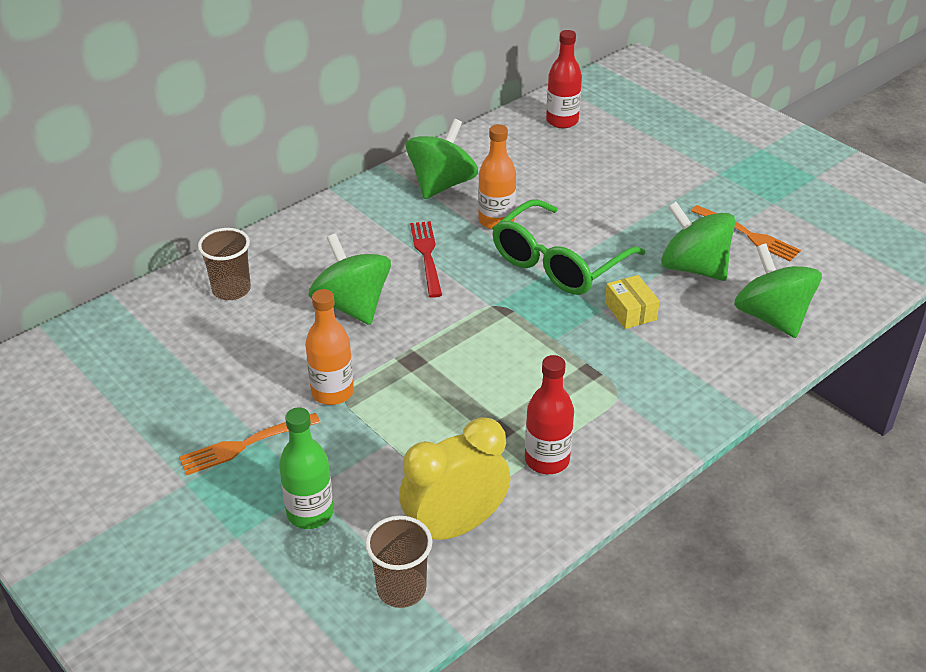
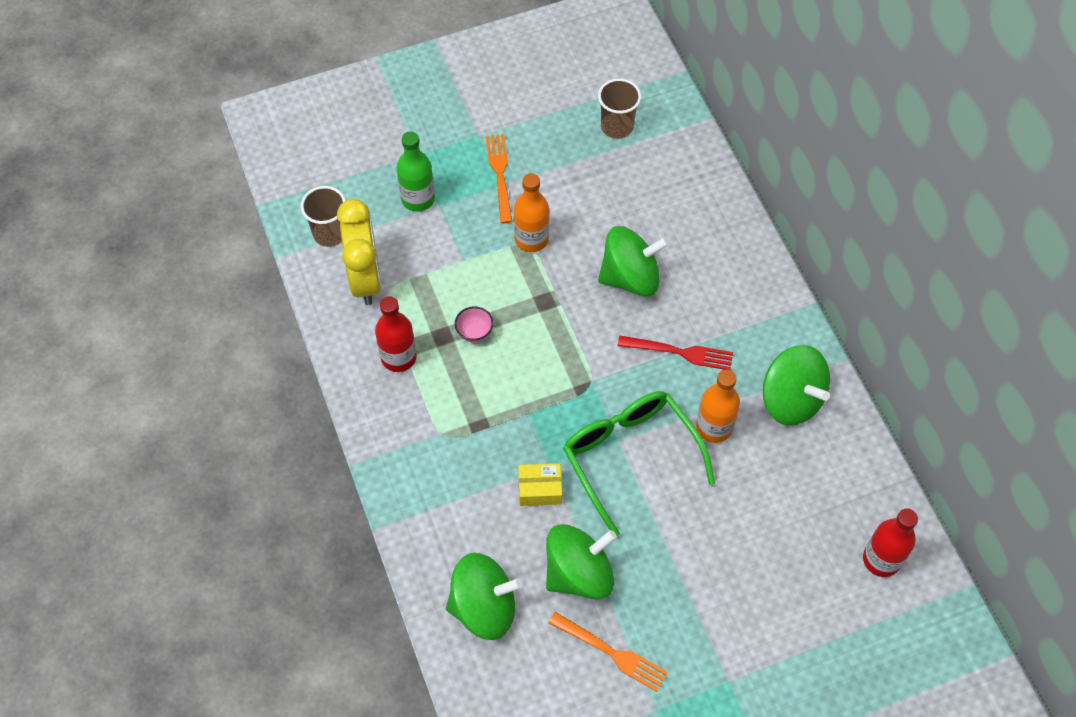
camera: 110 degrees right, 20 degrees up
brown cup [198,228,251,300] -> brown cup moved to [598,78,641,139]
orange fork [691,205,801,261] -> orange fork turned 120 degrees counterclockwise [549,612,668,692]
none -> pink bowl [455,306,493,343]

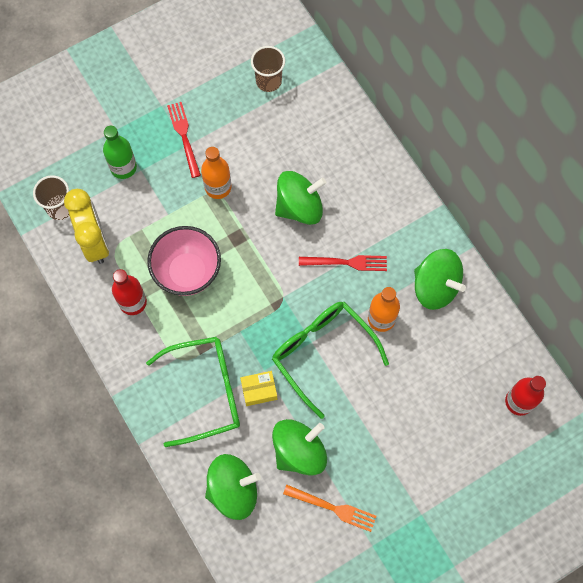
camera: 10 degrees left, 10 degrees up
pink bowl [455,306,493,343] -> pink bowl [147,226,221,296], size x2.38
orange fork [486,134,512,224] -> red fork [167,102,201,178]
none -> green glasses [146,337,240,447]

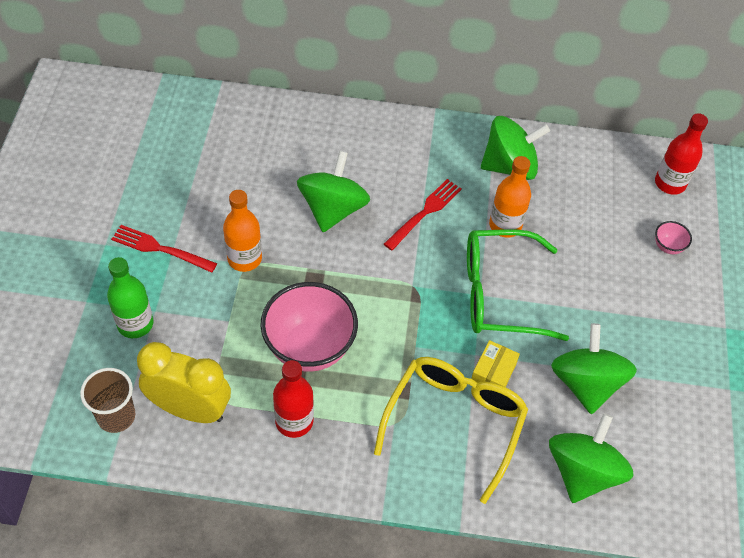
camera: 55 degrees left, 15 degrees down
green glasses [146,337,240,447] -> yellow glasses [374,357,528,504]
brown cup [251,46,285,92] -> none
orange fork [283,485,377,532] -> none
none -> pink bowl [655,221,692,254]

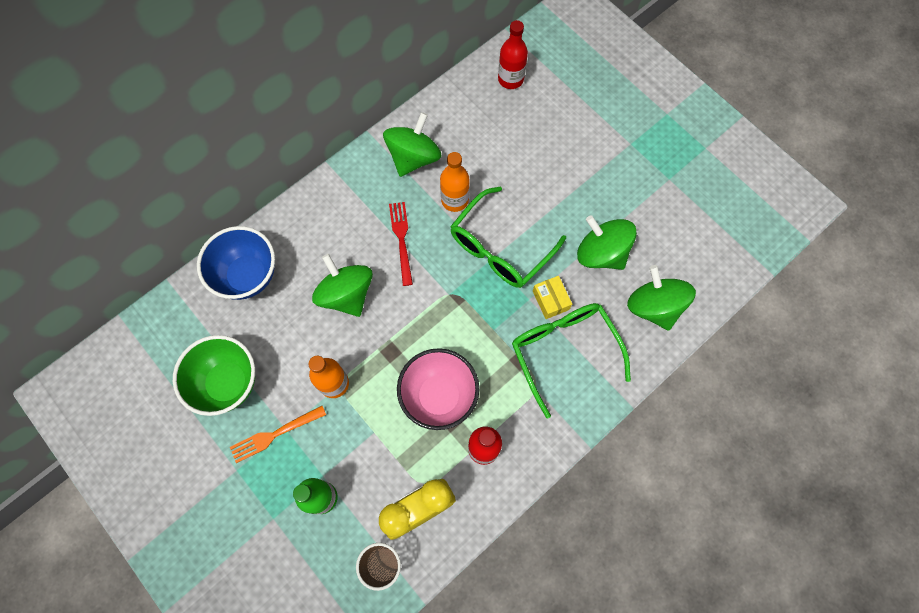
camera: 45 degrees left, 15 degrees up
red fork [111,225,217,273] -> orange fork [230,406,326,463]
yellow glasses [374,357,528,504] -> green glasses [512,303,631,419]
pink bowl [655,221,692,254] -> none
none -> green bowl [173,335,255,416]
none -> blue bowl [197,226,275,300]

